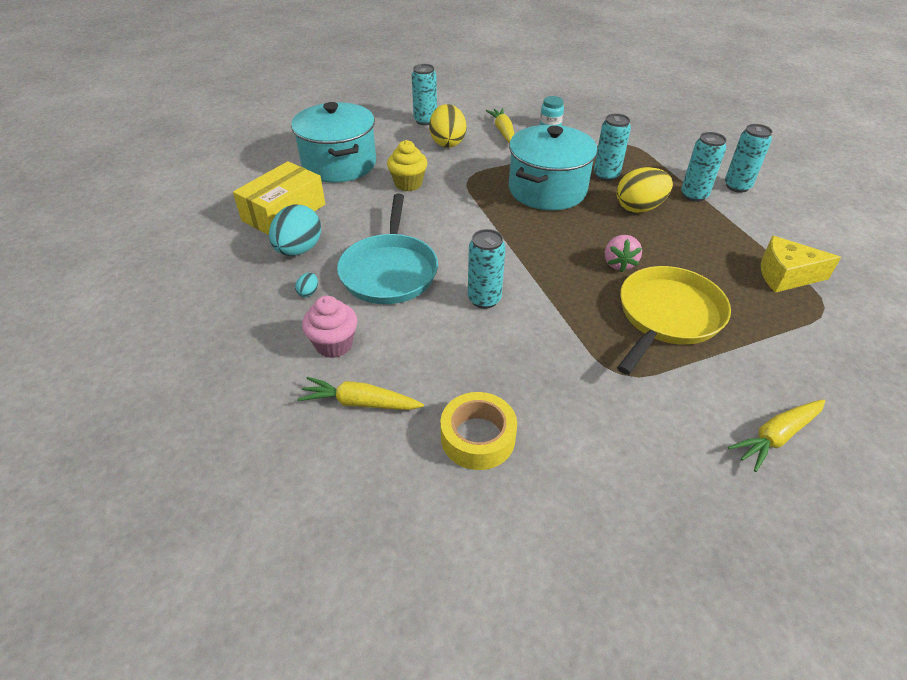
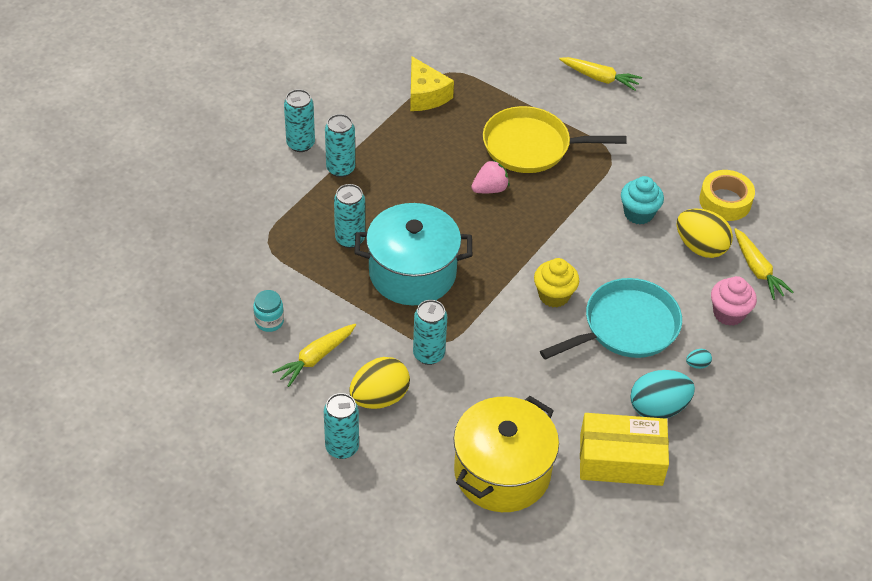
camera: 125 degrees left, 5 degrees up
turquoise pot [291,102,376,183] -> yellow pot [453,396,559,512]
yellow cupcake [387,140,427,191] -> yellow cupcake moved to [534,258,579,307]
turquoise can [468,229,506,309] -> turquoise can moved to [413,300,447,365]
yellow egg [616,167,673,213] -> yellow egg moved to [677,209,733,258]
none -> turquoise cupcake [621,176,664,225]

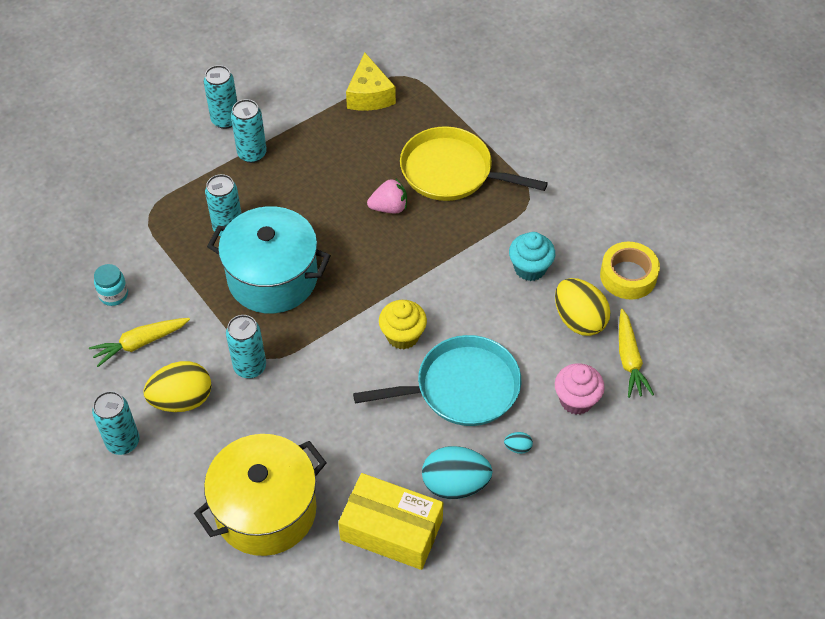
camera: 20 degrees right, 5 degrees up
yellow carrot [559,57,642,91] -> none

